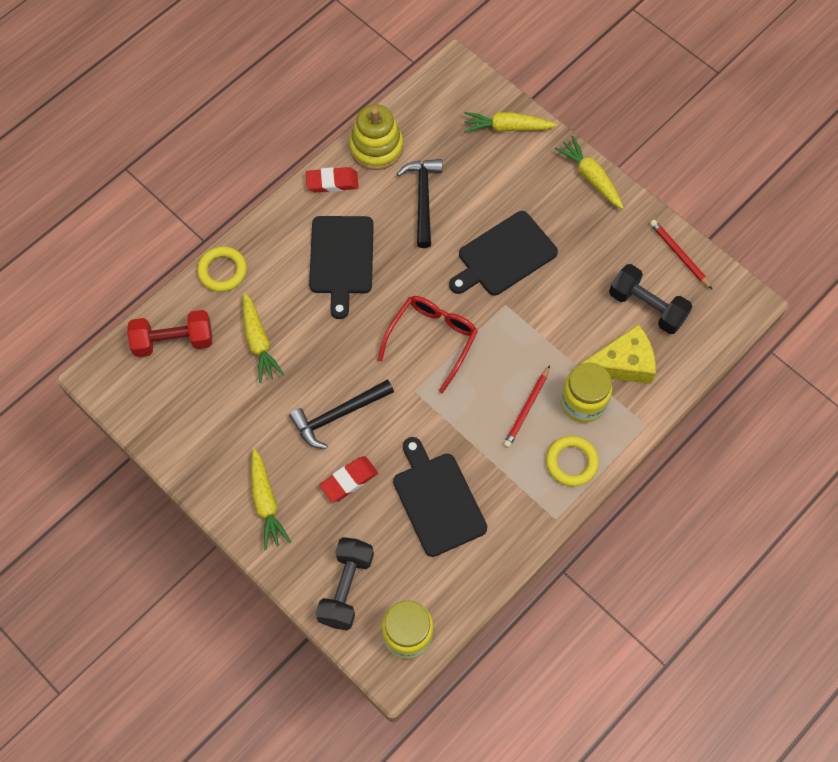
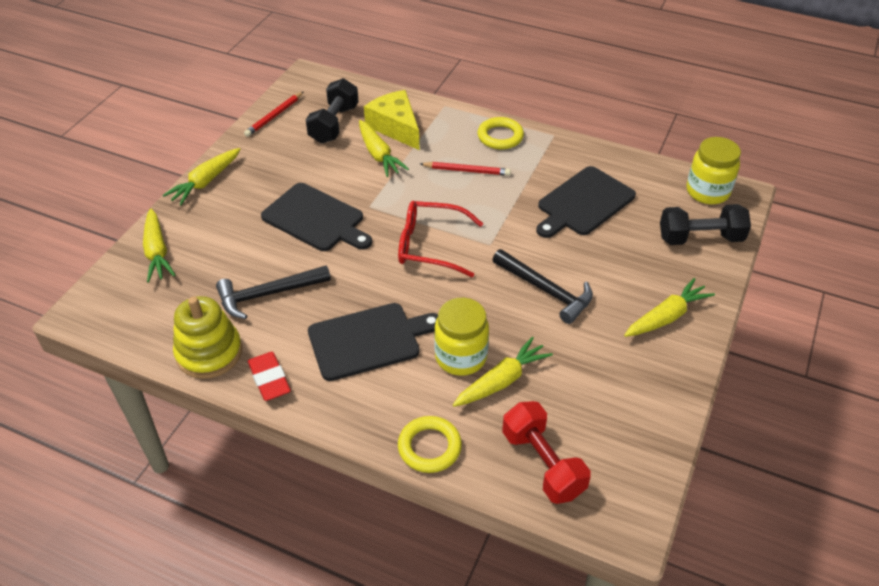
camera: 110 degrees left, 20 degrees down
red eraser [320,456,378,502] -> none
yellow jar [561,363,612,423] -> yellow jar moved to [434,298,489,376]
none -> yellow carrot [359,120,409,177]

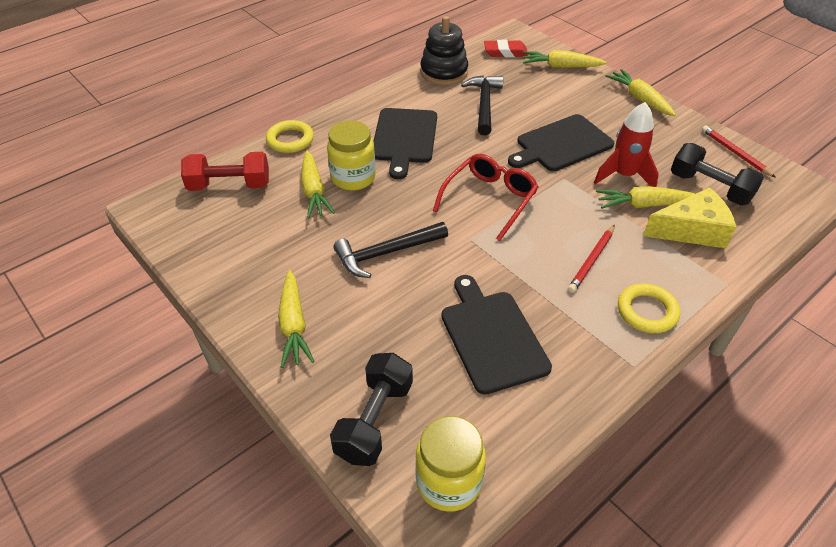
camera: 115 degrees right, 0 degrees up
yellow stacking toy [173,296,242,379] -> black stacking toy [420,16,468,85]
red eraser [248,352,291,401] -> red eraser moved to [484,40,528,57]
none -> red rocket [594,102,659,187]

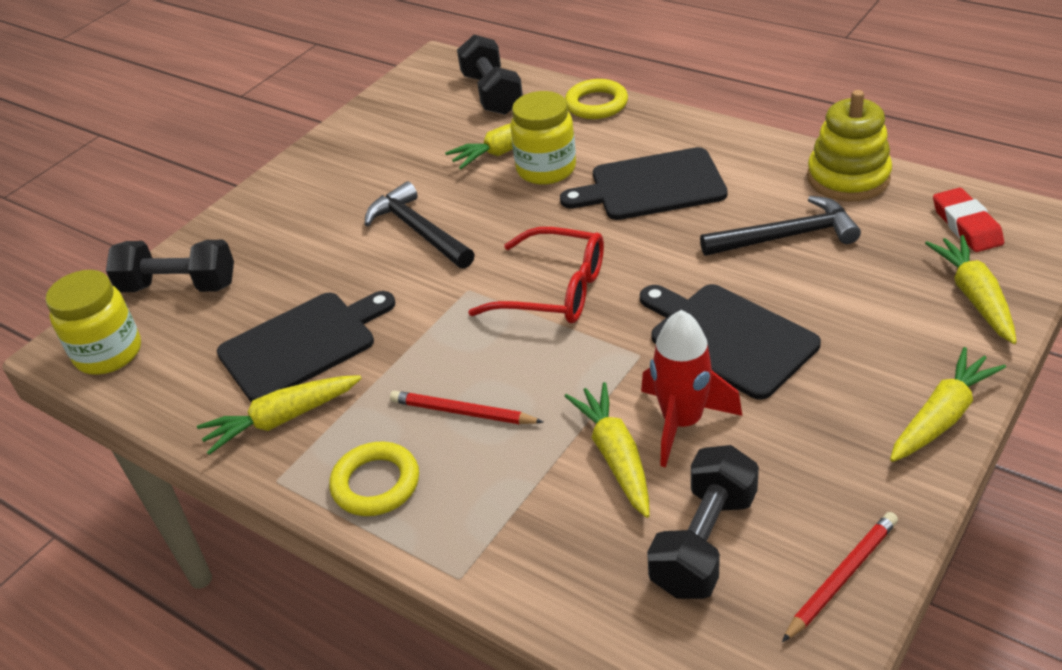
camera: 80 degrees right, 5 degrees down
red dumbbell [181,152,269,191] -> black dumbbell [457,35,523,115]
yellow carrot [278,270,315,368] -> yellow carrot moved to [197,375,362,455]
black stacking toy [420,16,468,85] -> yellow stacking toy [807,90,892,201]
yellow cheese [643,187,736,248] -> none

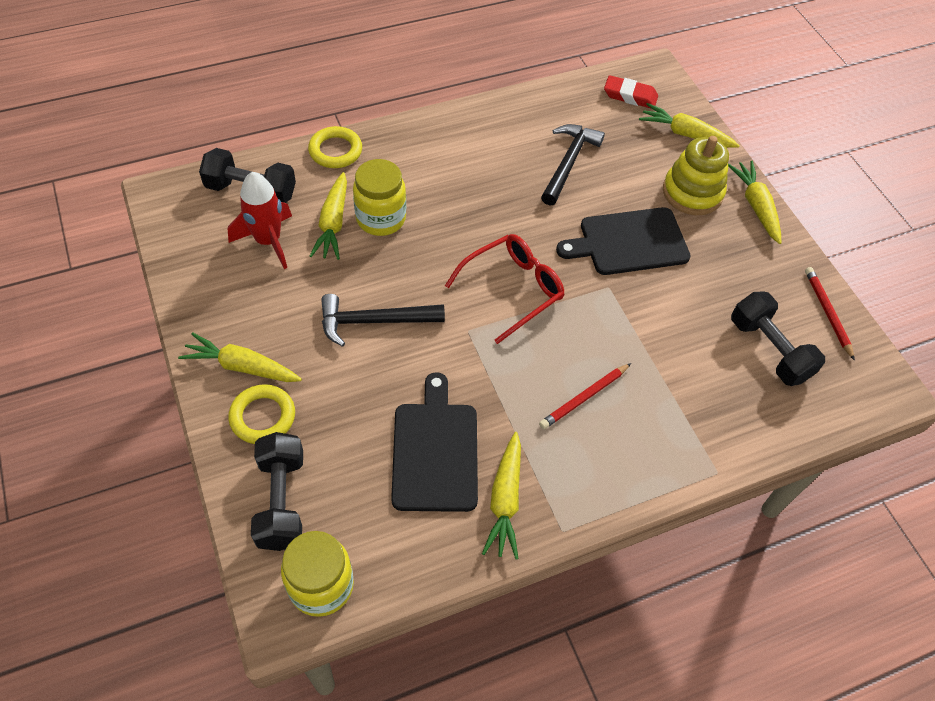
camera: 65 degrees left, 15 degrees up
black dumbbell [106,240,234,292] -> black dumbbell turned 45 degrees counterclockwise [251,432,303,551]
yellow ring [329,442,419,516] -> yellow ring moved to [228,384,295,444]
black cutting board [560,147,728,220] -> none
yellow carrot [565,382,650,518] -> yellow carrot moved to [178,332,302,382]
red rocket [641,310,742,467] -> red rocket moved to [228,172,292,269]
yellow stacking toy [807,90,892,201] -> yellow stacking toy moved to [663,136,729,215]

